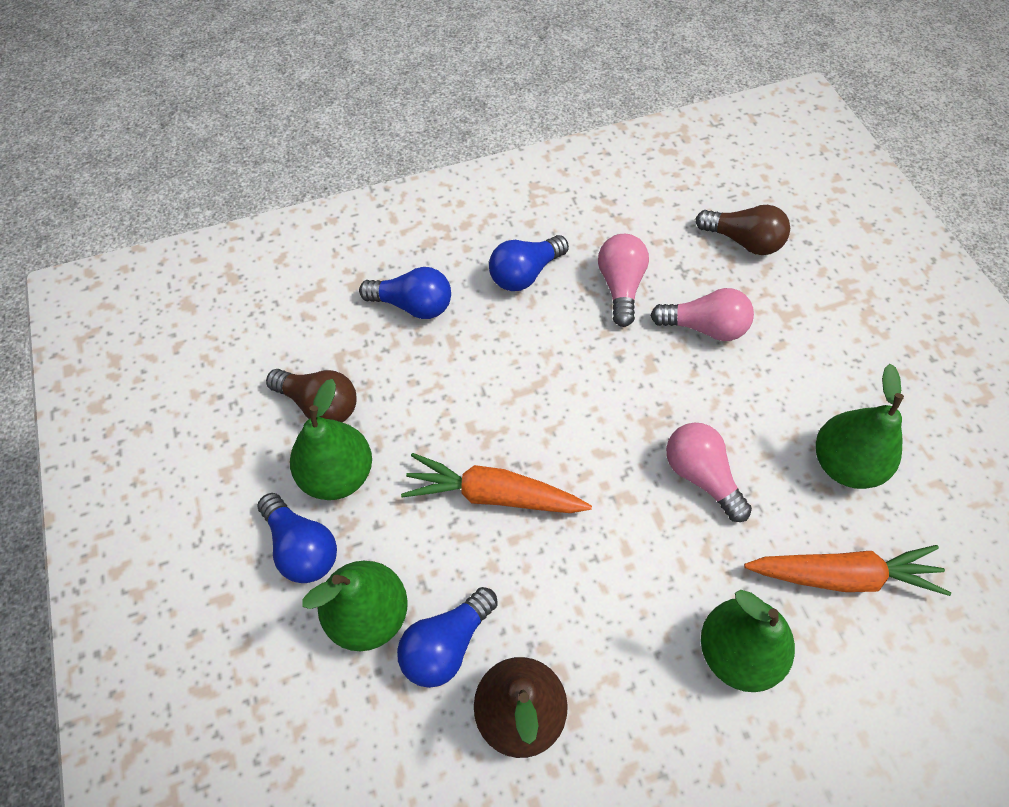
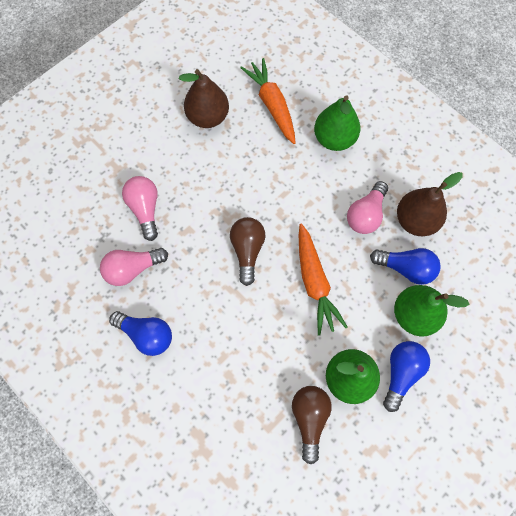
camera: 115 degrees left, 10 degrees up
blue light bulb [359,267,451,319] -> none
pink light bulb [666,423,752,522] -> pink light bulb moved to [347,181,388,234]
brown light bulb [695,205,790,255] -> brown light bulb moved to [230,217,265,286]
green pear [816,364,904,489] -> brown pear [179,69,229,128]

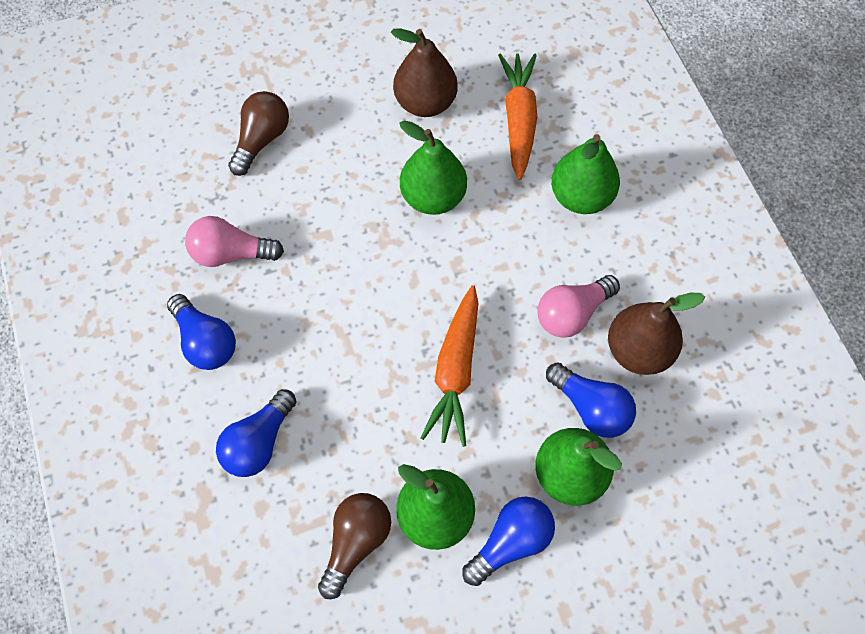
camera: 25 degrees right, 5 degrees down
pink light bulb [122,176,158,241] -> none
brown light bulb [230,217,265,286] -> brown light bulb moved to [228,91,289,176]
none -> blue light bulb [216,389,297,477]
none -> green pear [399,120,467,215]

